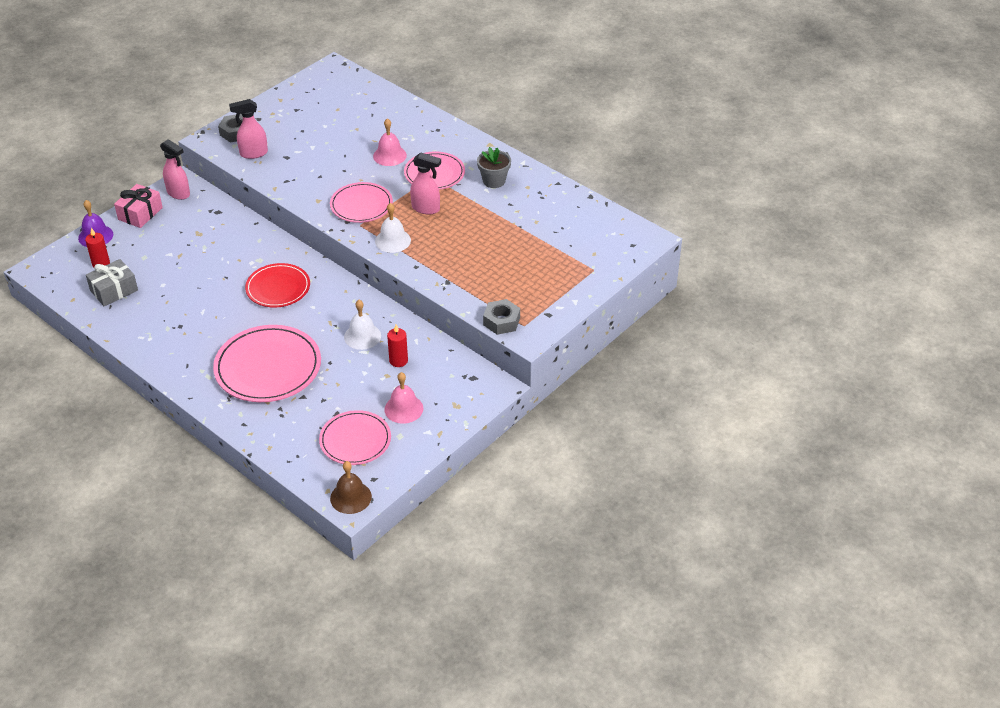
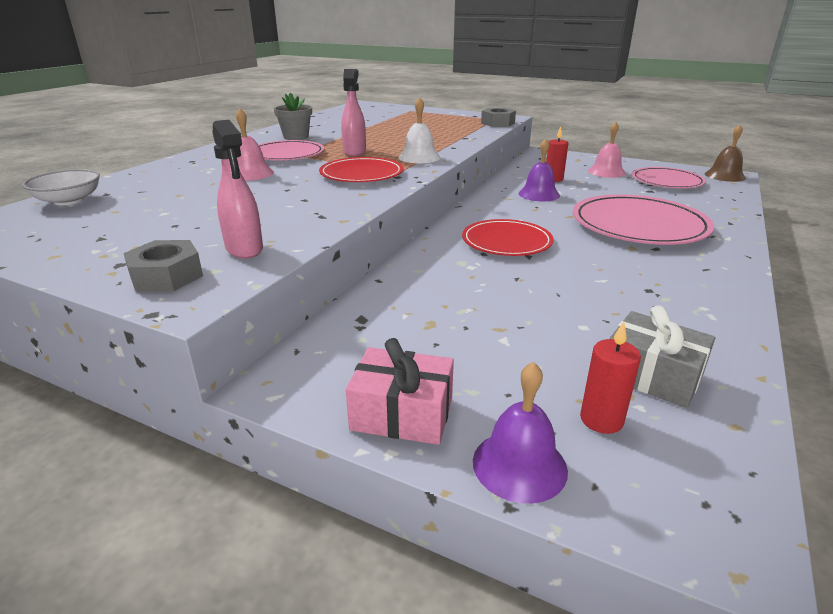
camera: 105 degrees left, 15 degrees down
pink spray bottle [160,139,190,200] -> none
pink plate [330,182,393,223] -> red plate [319,157,404,182]
white bell [344,300,381,350] -> purple bell [518,138,560,201]
none -> white bowl [23,169,100,205]

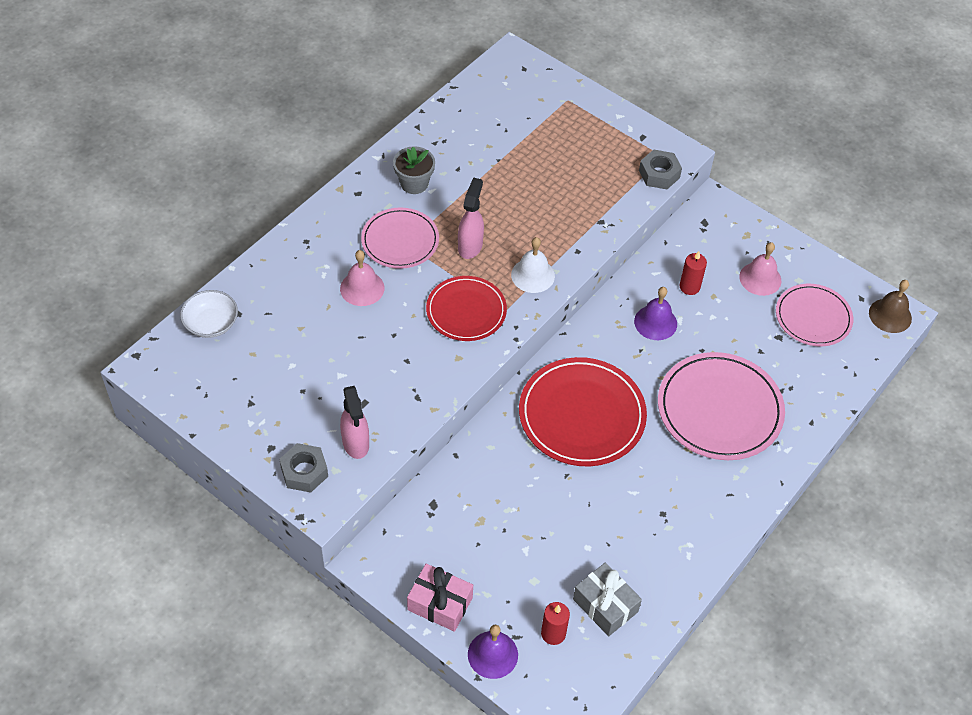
camera: 10 degrees right, 25 degrees up
red plate [462,219,554,256] -> red plate [519,357,647,466], size x1.56

